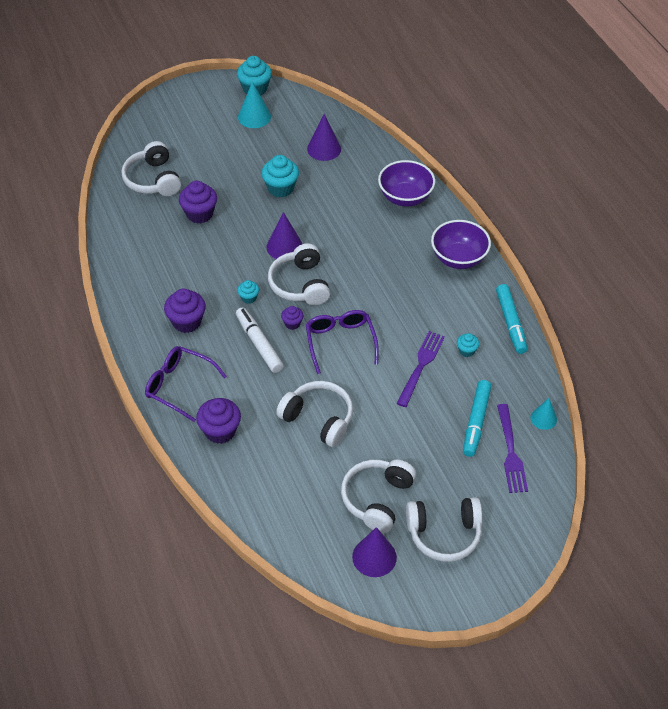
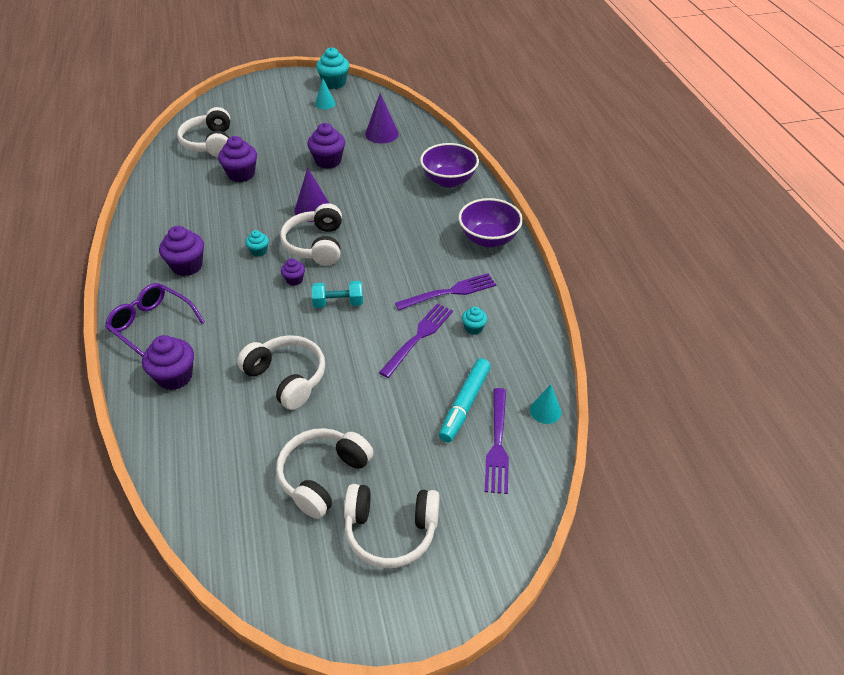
camera: 10 degrees right, 5 degrees down
white marker [236,307,284,373] -> none
turquoise cone [238,81,271,128] -> turquoise cone [315,78,336,109], size x0.65
turquoise cupcake [261,155,299,197] -> purple cupcake [307,123,345,169]
purple glasses [306,310,379,374] -> turquoise dumbbell [311,281,363,308]
purple cone [352,527,397,577] -> none
turquoise marker [496,284,528,354] -> none
none -> purple fork [395,273,496,310]

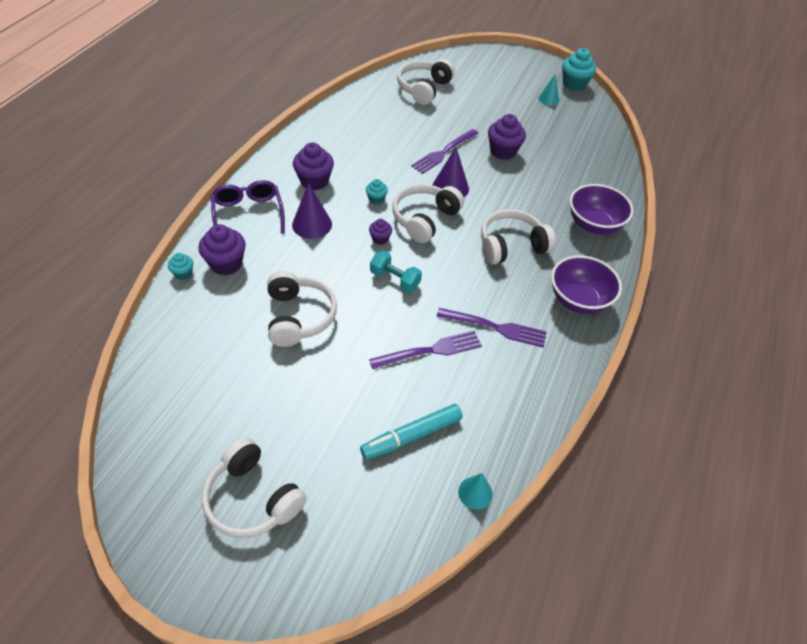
camera: 35 degrees right, 5 degrees up
purple cupcake [218,136,257,182] -> none
white headphones [276,428,374,519] -> white headphones moved to [481,209,556,265]
purple cone [365,93,399,143] -> purple cone moved to [292,183,332,239]
turquoise cupcake [462,307,487,335] -> turquoise cupcake moved to [168,253,193,280]
purple fork [485,388,509,494] -> purple fork moved to [411,129,479,174]

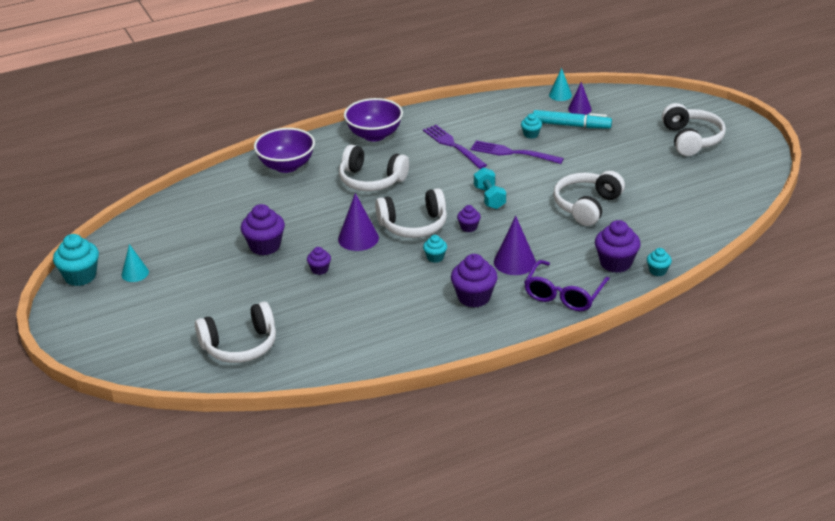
camera: 135 degrees left, 15 degrees down
purple fork [411,129,479,174] -> purple cupcake [307,247,331,275]
none -> turquoise cupcake [521,114,542,139]
none -> purple cone [568,82,592,115]

